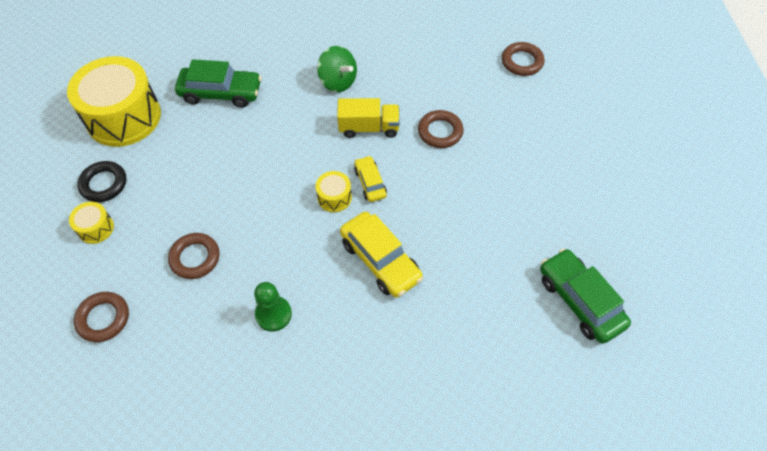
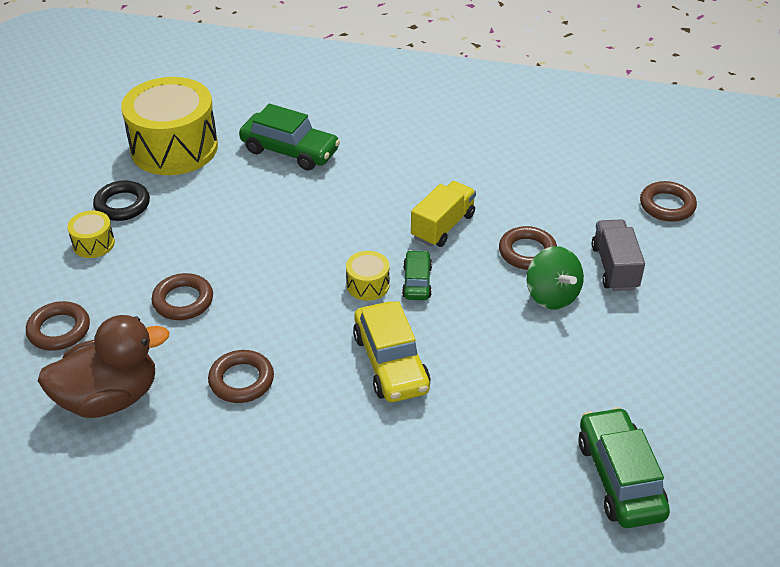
camera: 20 degrees right, 15 degrees down
green pawn [254,282,292,332] -> brown ring [208,350,274,403]
green spinning top [317,46,357,92] -> green spinning top moved to [527,246,584,310]
yellow truck [337,98,400,138] -> yellow truck turned 75 degrees counterclockwise [411,181,476,247]
yellow car [354,156,387,202] -> green car [402,250,432,300]
none -> brown duck [38,315,170,418]
none -> grey truck [592,219,645,291]

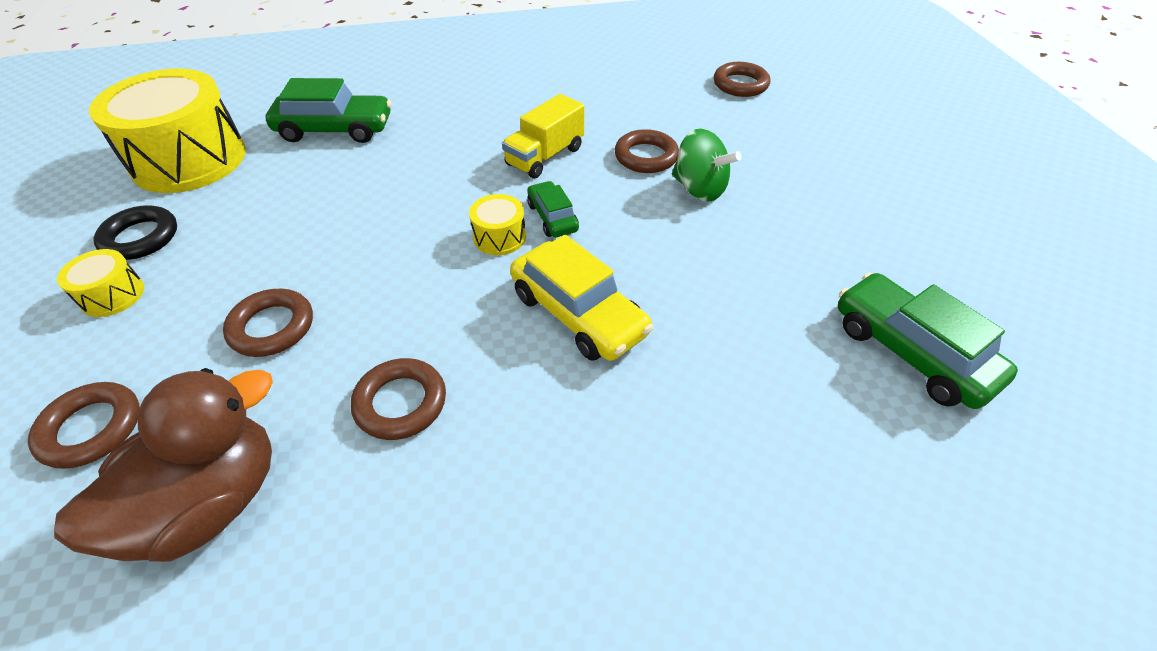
camera: 25 degrees left, 5 degrees up
yellow truck [411,181,476,247] -> yellow truck turned 150 degrees counterclockwise [502,94,584,178]
grey truck [592,219,645,291] -> none

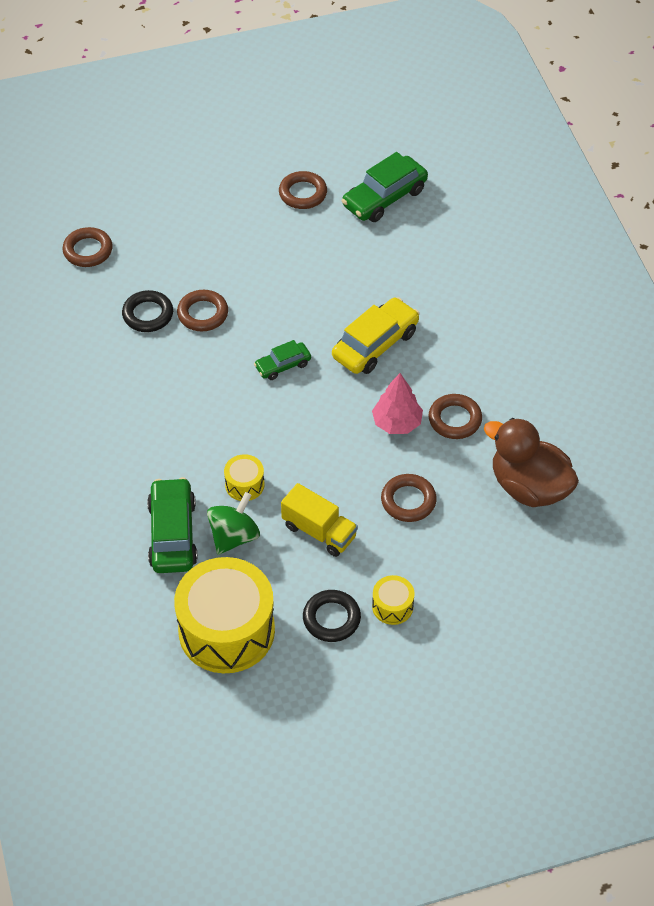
camera: 95 degrees left, 5 degrees up
brown ring [28,382,140,469] -> brown ring moved to [279,171,327,209]
yellow drum [469,194,526,255] -> yellow drum moved to [224,454,264,501]
yellow truck [502,94,584,178] -> yellow truck moved to [281,483,358,557]
green spinning top [672,128,741,202] -> green spinning top moved to [207,492,260,555]
none -> black ring [122,290,173,332]
none -> pink tree [372,373,423,434]

